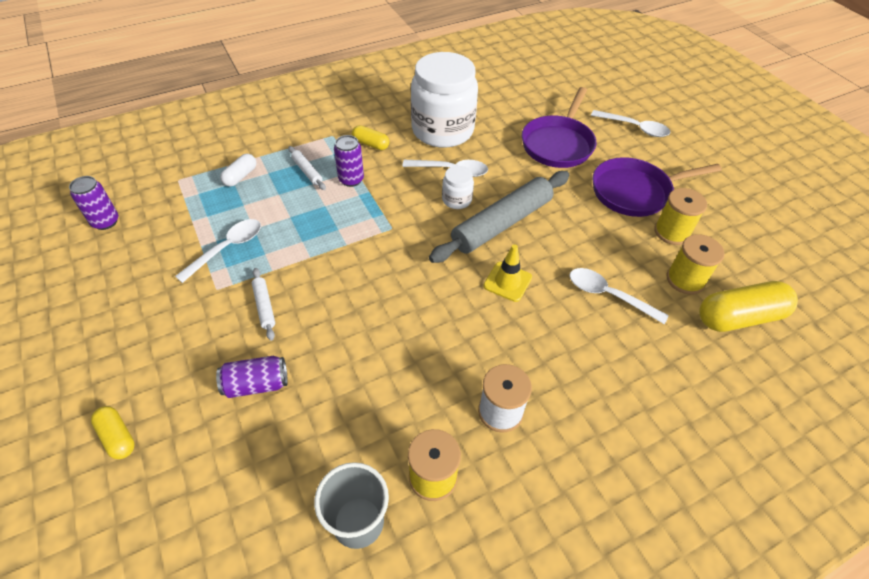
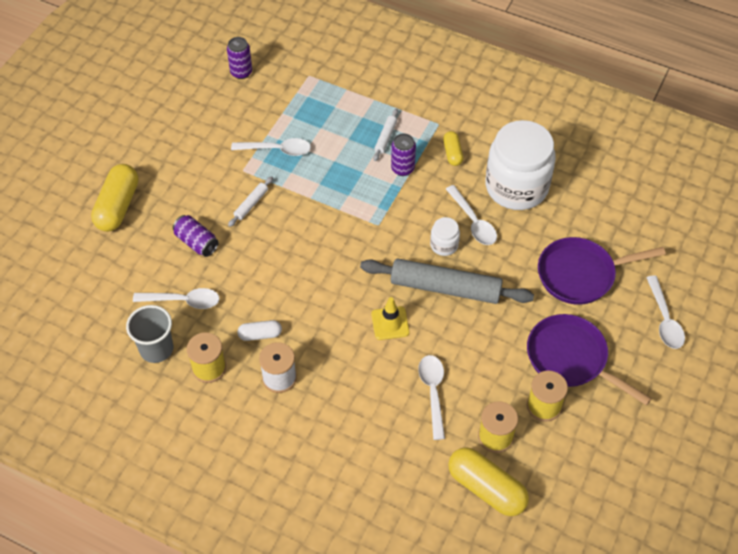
camera: 55 degrees right, 5 degrees up
yellow capsule [91,406,135,459] -> yellow capsule [91,164,138,232], size x1.87
white capsule [220,154,257,187] -> white capsule moved to [237,320,282,341]
none -> white spoon [133,288,220,309]

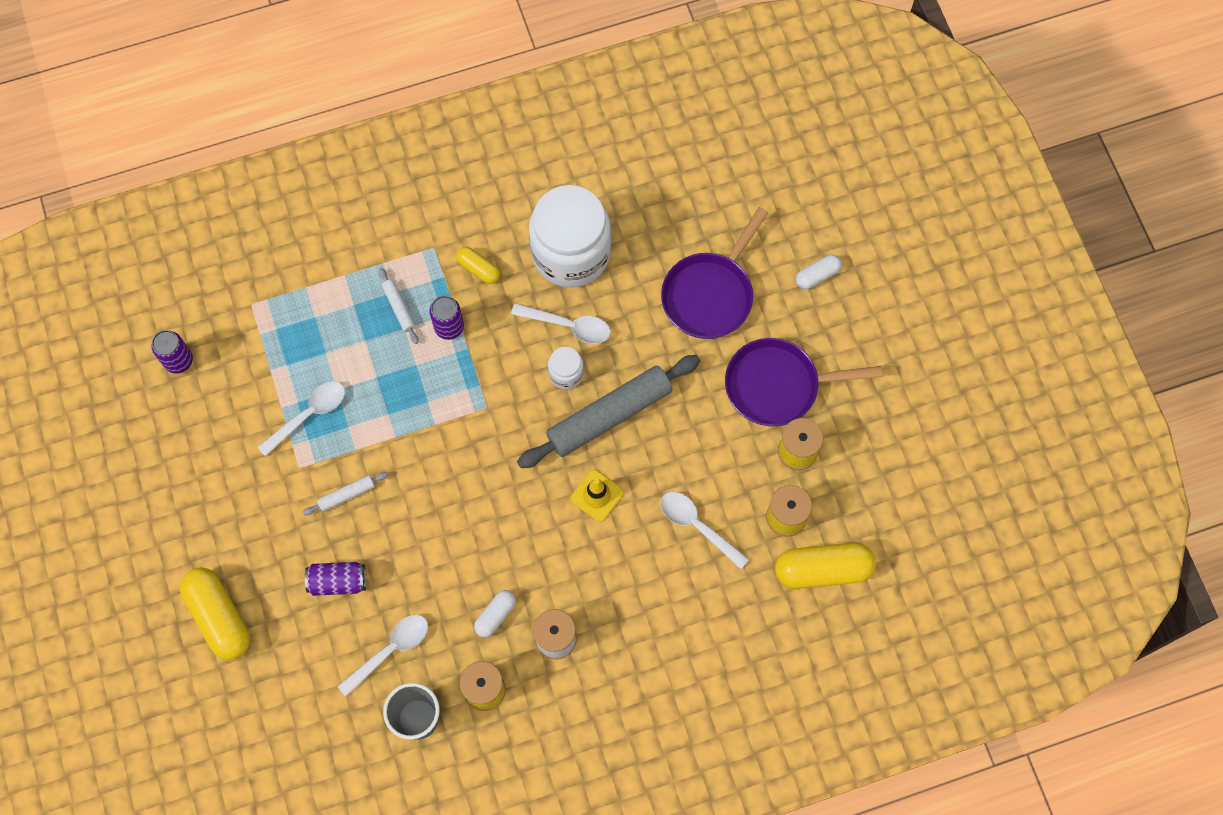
camera: 45 degrees left, 15 degrees up
white rolling pin [228,176,273,227] -> white rolling pin turned 75 degrees clockwise [303,472,389,515]
white spoon [646,275,685,349] -> white capsule [796,255,842,289]

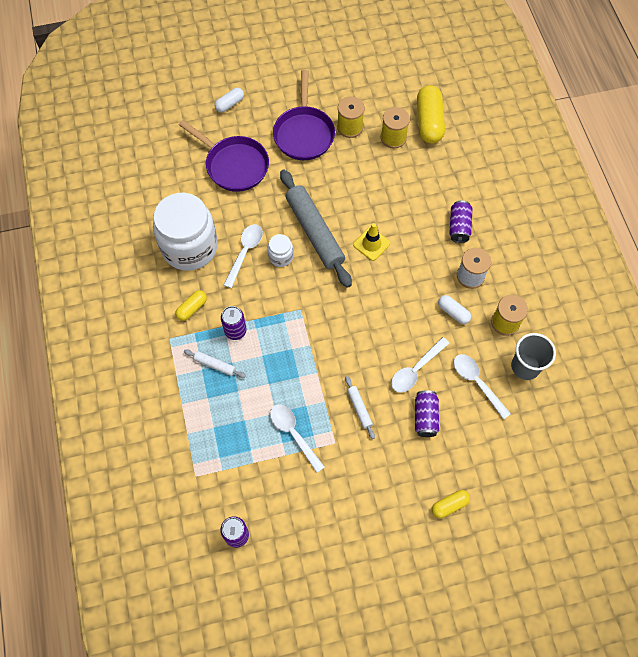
camera: 85 degrees left, 5 degrees down
yellow capsule [180,567,250,660] -> yellow capsule [432,490,470,518], size x0.53
white rolling pin [379,268,419,344] -> white rolling pin turned 45 degrees clockwise [184,350,246,378]
white spoon [660,492,749,569] -> white spoon moved to [391,337,450,393]
white capsule [796,255,842,289] -> white capsule turned 75 degrees clockwise [215,88,244,112]
none -> purple can [450,201,472,243]

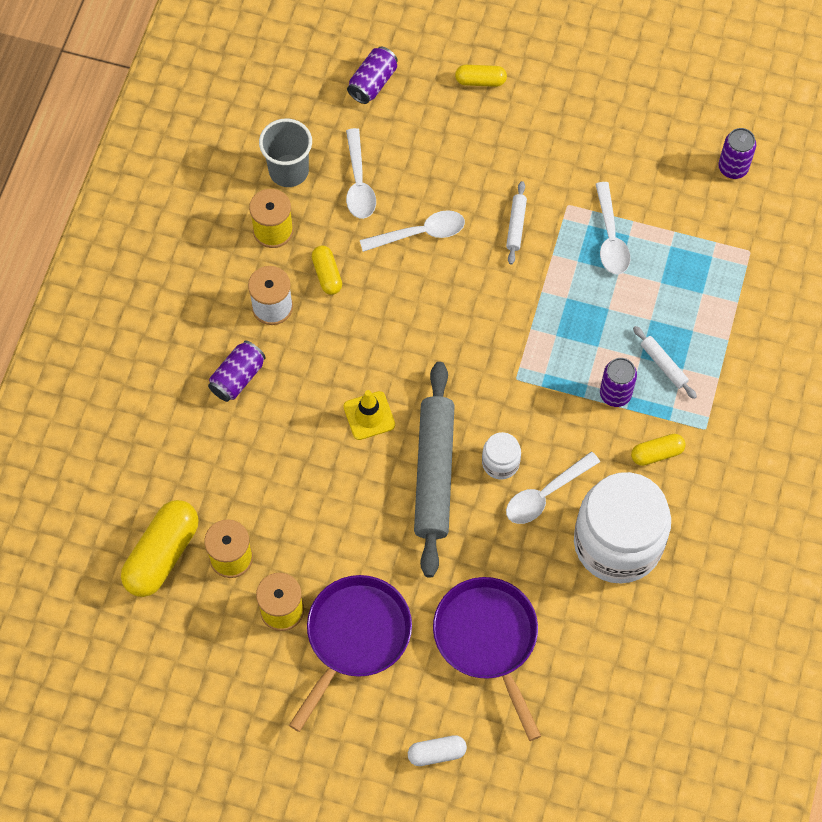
camera: 150 degrees left, 0 degrees up
purple can [415,391,439,437] -> purple can moved to [347,47,398,104]
white capsule [438,295,471,324] -> yellow capsule [311,245,342,295]

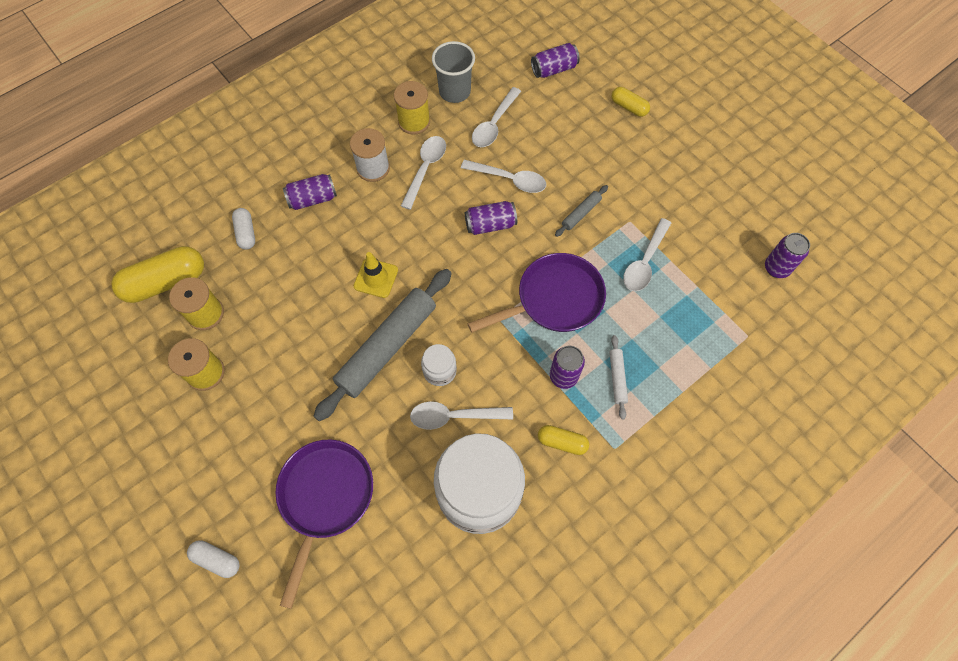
camera: 35 degrees right, 0 degrees up
purple pan [289,575,412,732] -> purple pan moved to [468,253,606,333]
yellow capsule [311,245,342,295] -> white spoon [401,136,446,210]
white rolling pin [506,181,527,265] -> grey rolling pin [555,185,608,237]
none -> white capsule [232,208,255,250]
none -> purple can [465,201,517,235]

